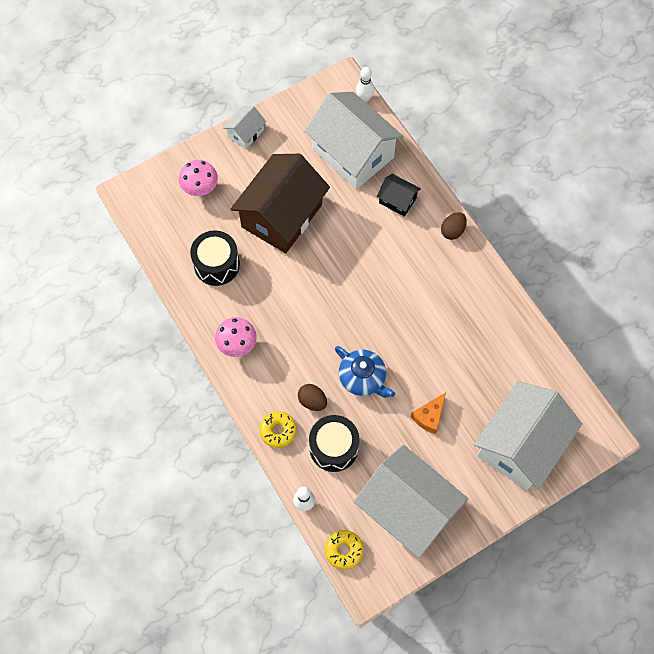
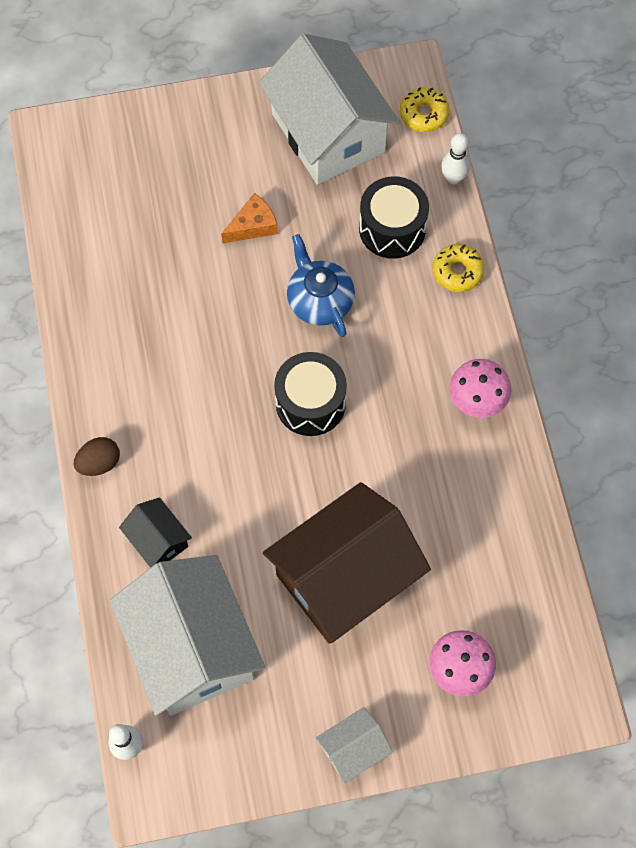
camera: 160 degrees left, 0 degrees up
black drum [190,230,240,286] -> black drum moved to [274,352,347,436]
brown egg [298,384,327,411] -> none
white house [474,381,582,490] -> none

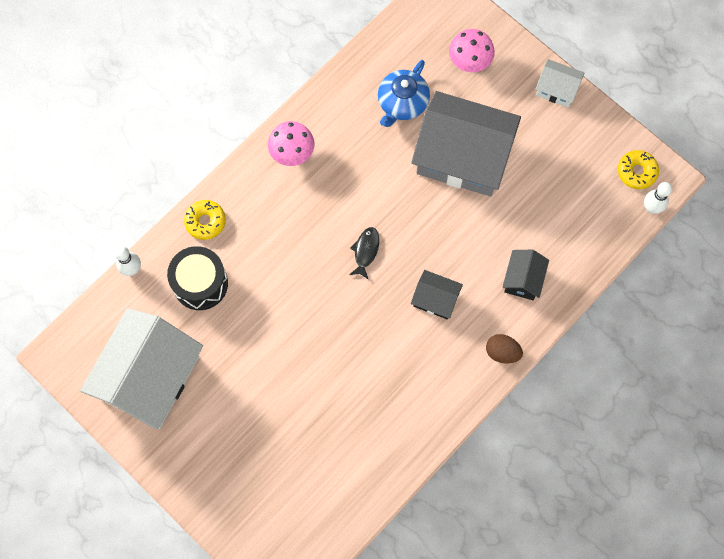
camera: 125 degrees left, 5 degrees up
white house [109,555,265,716] -> none
orange cheese [221,193,278,243] -> none
brown house [263,482,431,644] -> grey house [411,91,521,197]
black drum [274,352,347,436] -> black fish [349,227,379,280]
blue teapot [287,234,355,337] -> blue teapot moved to [378,60,430,127]
yellow donut [400,87,449,132] -> yellow donut moved to [618,150,659,189]
none -> black house [411,270,463,319]

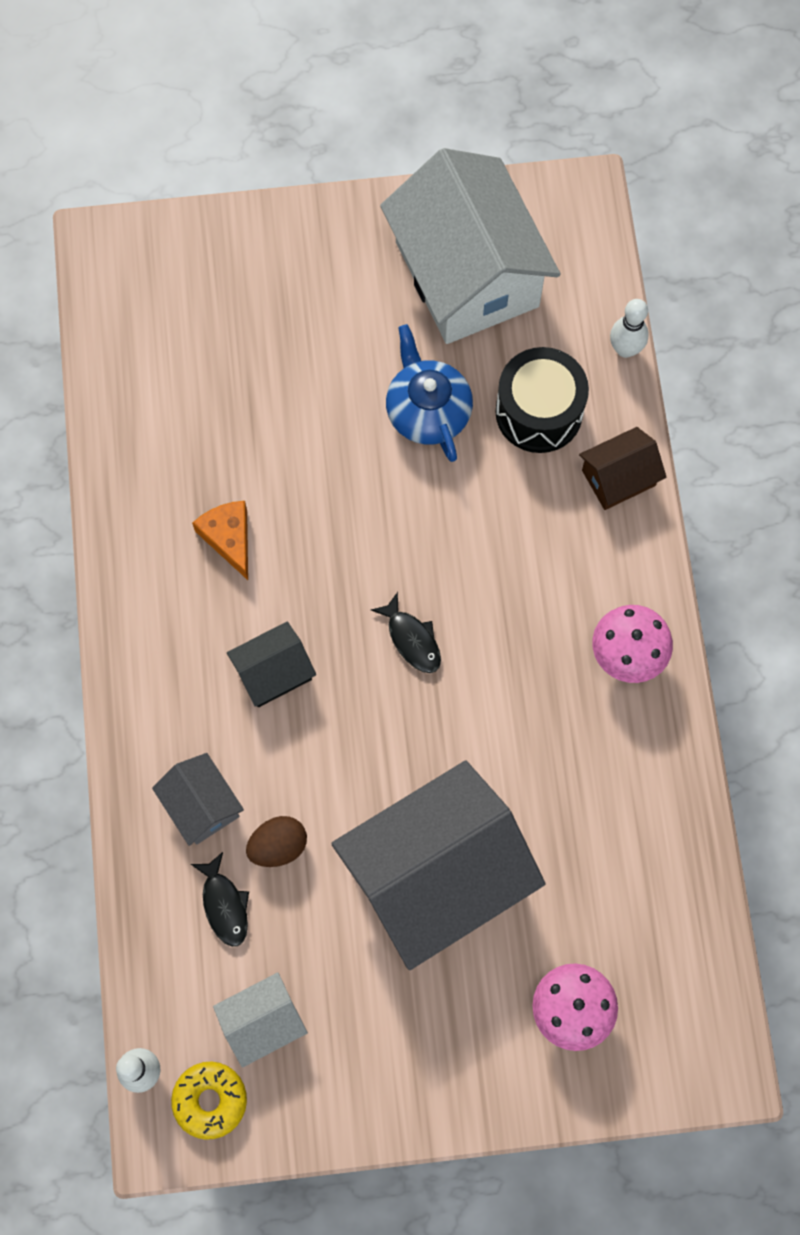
camera: 130 degrees right, 0 degrees up
yellow donut [184,200,226,240] -> brown house [579,427,667,510]
blue teapot [378,60,430,127] -> blue teapot moved to [386,324,473,462]
brown egg [486,334,523,363] -> brown egg moved to [246,816,307,867]
black house [502,250,549,300] -> grey house [152,753,244,846]
white house [536,59,584,108] -> white house moved to [213,972,308,1068]
none -> black fish [191,852,249,947]
none -> orange cheese [192,501,248,580]

